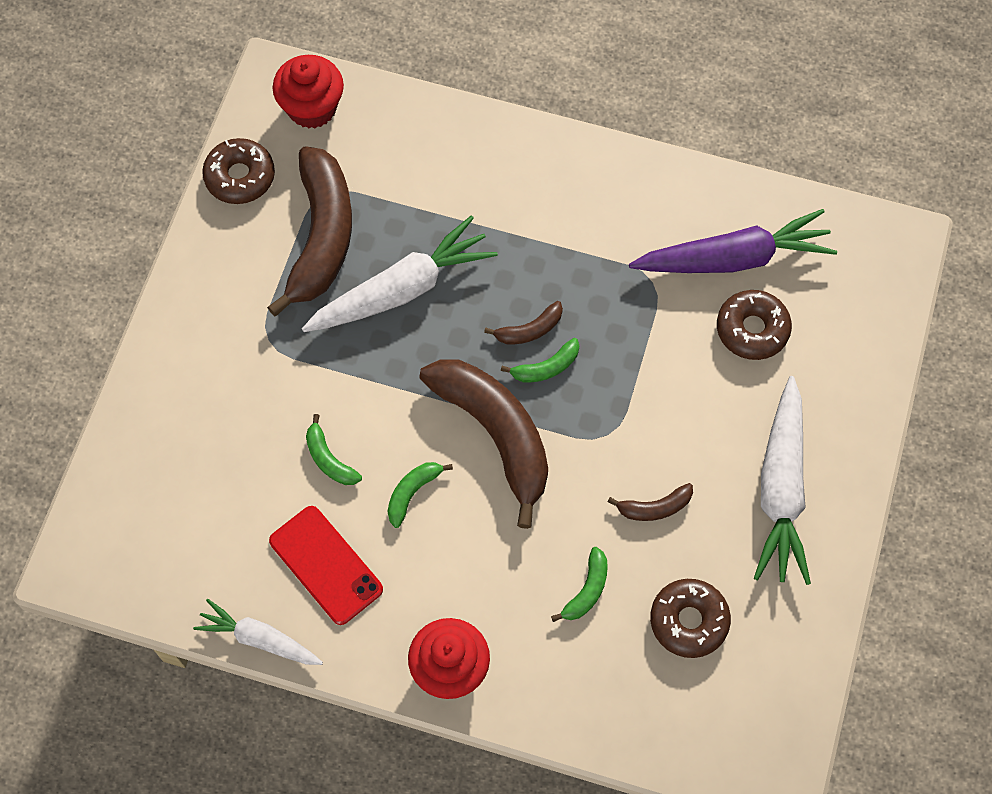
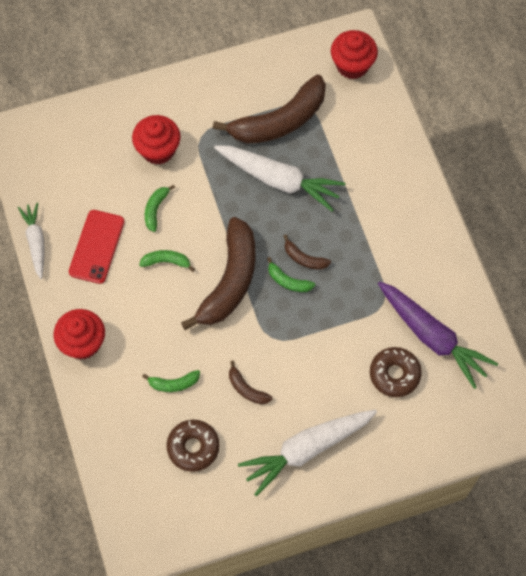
camera: 55 degrees right, 0 degrees up
brown donut [202,138,275,204] -> none
none -> red cupcake [132,115,180,165]

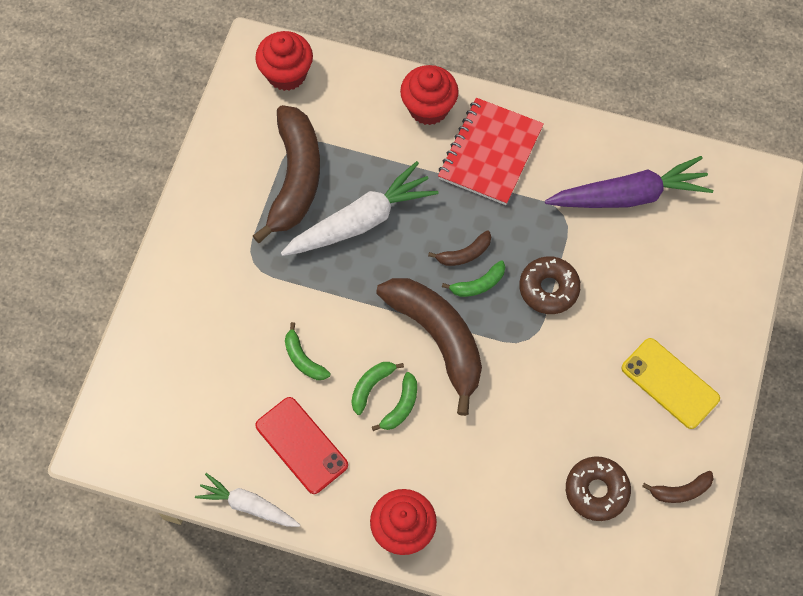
camera: 55 degrees left, 0 degrees up
red cupcake [132,115,180,165] -> red cupcake moved to [400,65,459,125]
green banana [142,370,200,392] -> green banana moved to [372,372,417,431]
brown banana [229,360,272,404] -> brown banana moved to [642,471,713,503]
white carrot [238,410,377,497] -> yellow phone [621,338,720,429]
brown donut [370,347,422,397] -> brown donut moved to [519,256,581,314]
none -> red notebook [438,98,544,205]

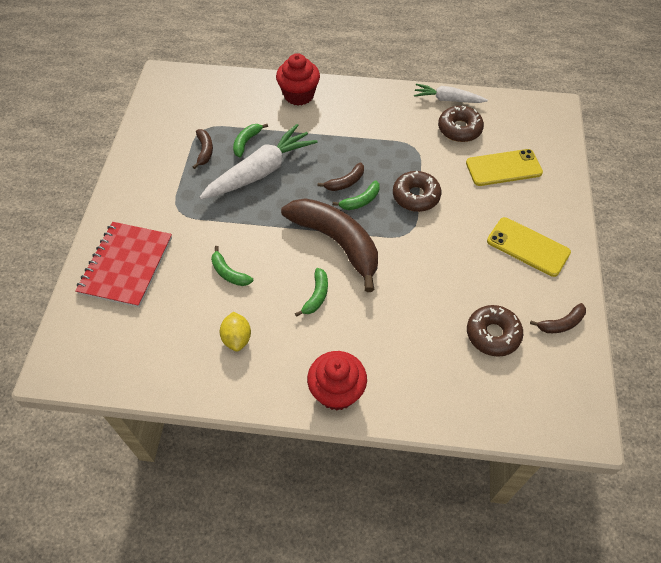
camera: 10 degrees left, 10 degrees down
white carrot [195,473,300,527] -> white carrot moved to [414,84,488,103]
brown banana [253,105,320,243] -> brown banana [193,129,213,169], size x0.43
red cupcake [255,31,313,91] -> none
red phone [255,397,348,494] -> yellow lemon [220,312,251,352]
green banana [351,362,404,415] -> green banana moved to [233,124,268,157]
red notebook [438,98,544,205] -> red notebook moved to [75,222,172,308]
purple carrot [545,156,713,208] -> brown donut [438,106,484,142]
none -> yellow phone [466,149,543,186]

